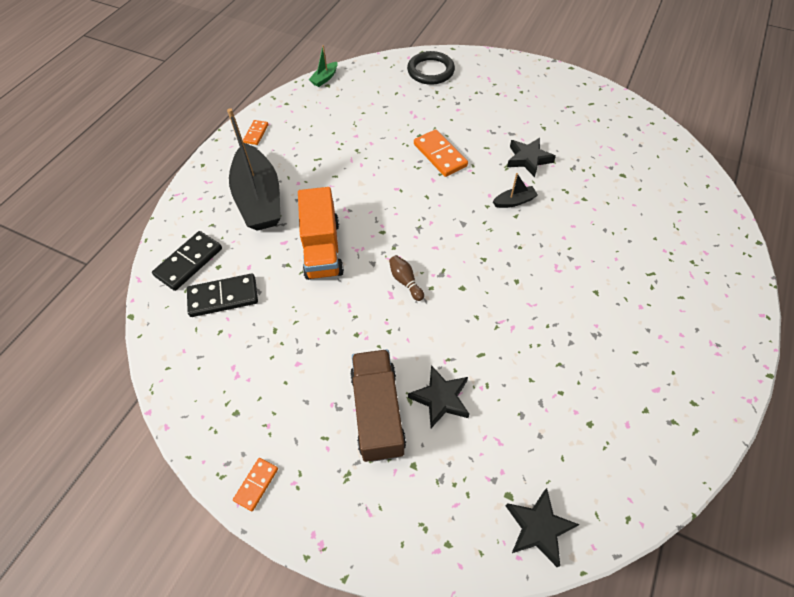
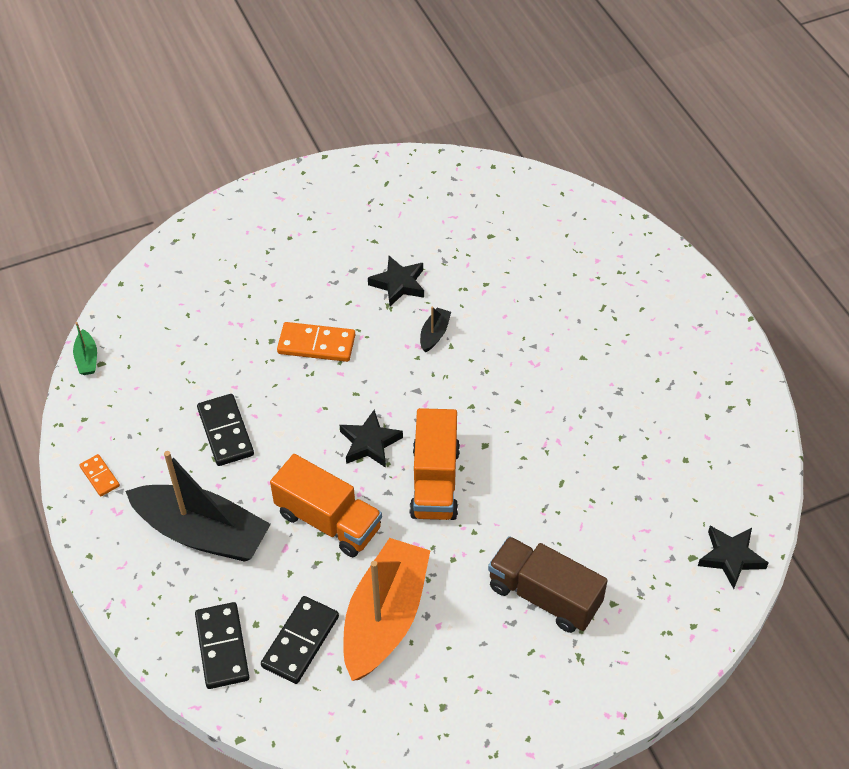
camera: 50 degrees left, 5 degrees down
orange domino [233,458,278,511] -> none
brown bowling pin [389,255,424,301] -> orange truck [410,408,460,520]
black ring [407,51,455,85] -> none
black star [408,365,469,428] -> black star moved to [339,409,403,468]
none -> black domino [197,394,254,466]
none -> orange boat [343,538,430,681]

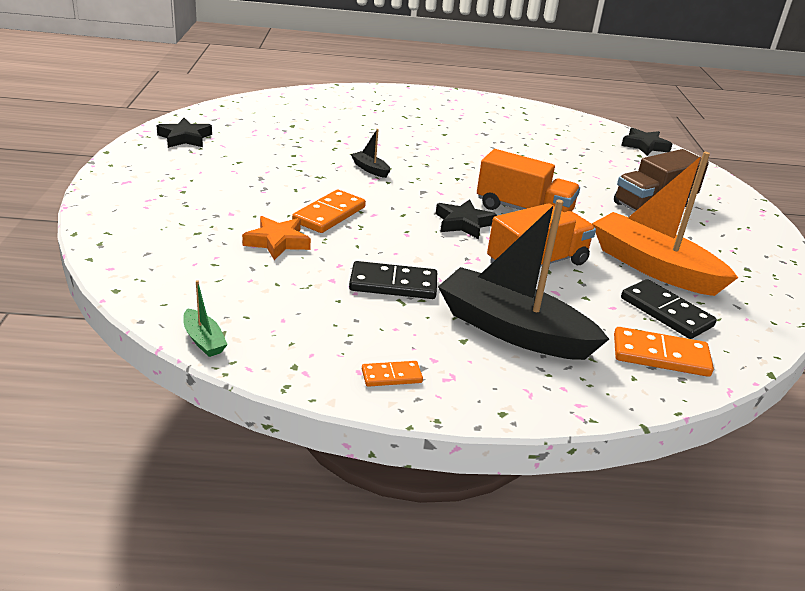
camera: 70 degrees left, 20 degrees down
green boat [73,322,97,375] -> green boat turned 45 degrees clockwise [183,280,228,357]
black boat [126,451,271,562] -> black boat turned 105 degrees counterclockwise [438,200,609,360]
black domino [195,602,249,689] -> orange domino [614,327,714,377]
black star [368,256,424,306] -> black star moved to [157,118,212,148]
none -> orange star [242,216,311,260]

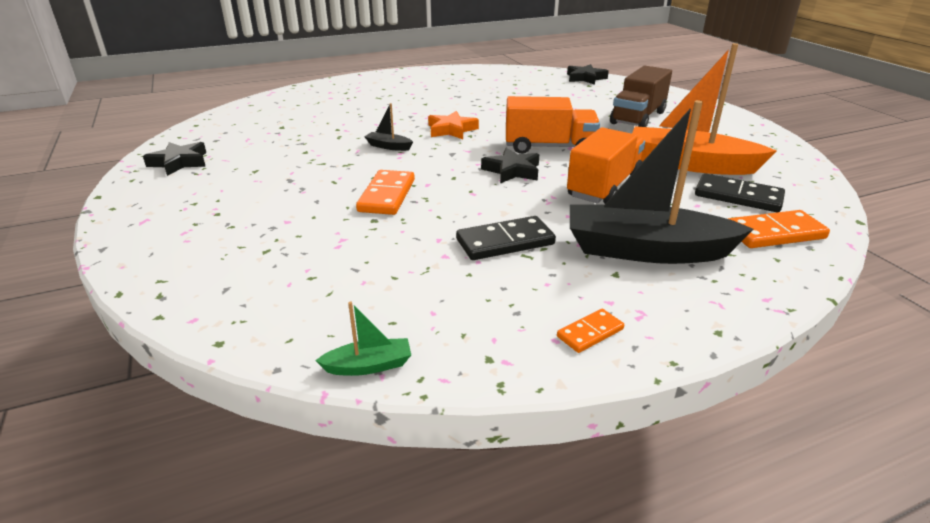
camera: 20 degrees left, 0 degrees up
green boat [183,280,228,357] -> green boat turned 45 degrees counterclockwise [315,302,411,376]
orange star [242,216,311,260] -> orange star moved to [428,111,479,139]

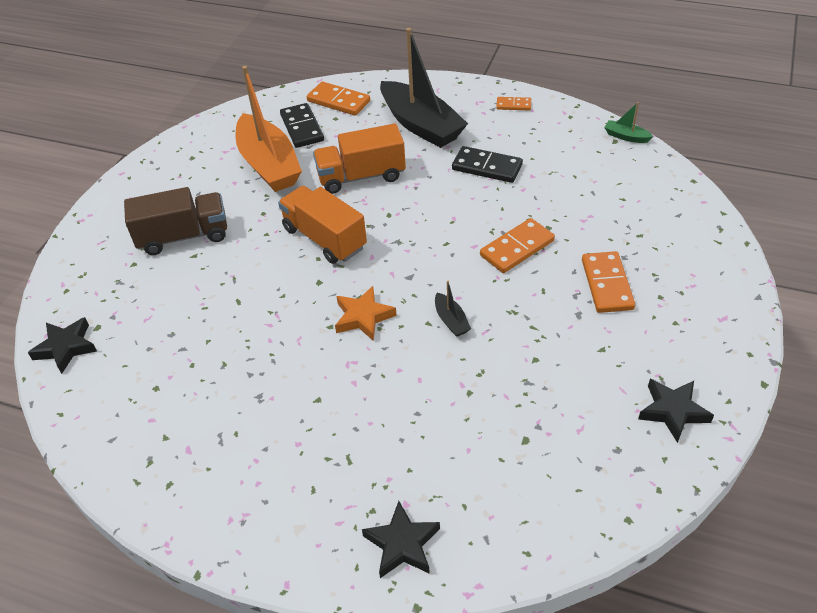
camera: 135 degrees left, 15 degrees up
black star [481,148,539,183] -> black star moved to [362,501,440,578]
none -> orange domino [582,251,635,313]

